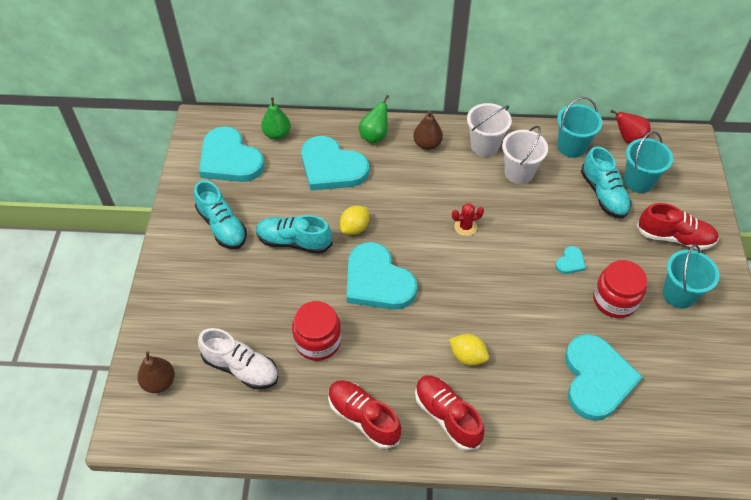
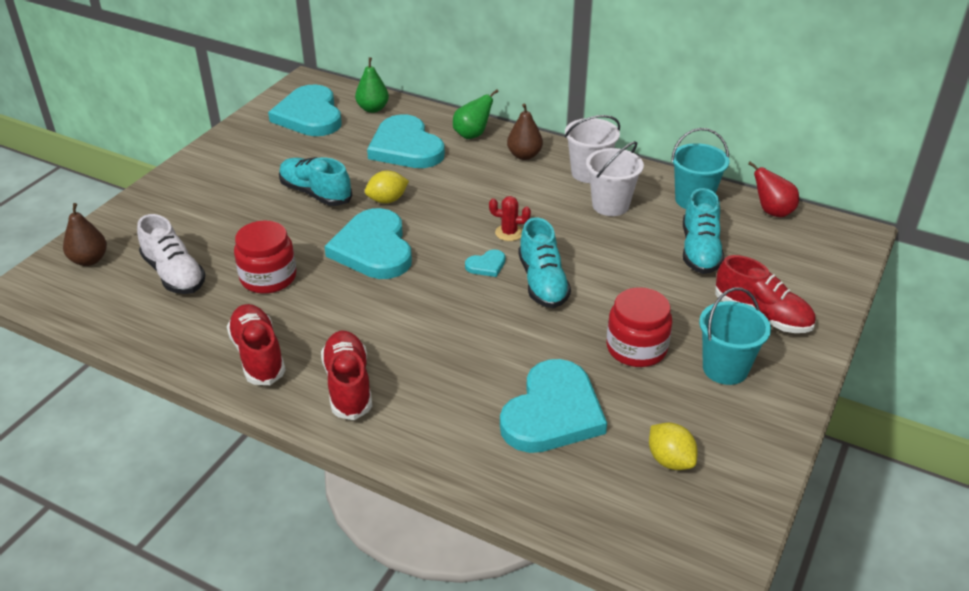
camera: 25 degrees right, 15 degrees down
turquoise shoe [194,180,247,249] -> turquoise shoe moved to [518,217,571,308]
yellow lemon [449,334,489,366] -> yellow lemon moved to [649,423,697,470]
turquoise heart [555,246,586,274] -> turquoise heart moved to [465,249,505,277]
turquoise bucket [624,131,673,193] -> none

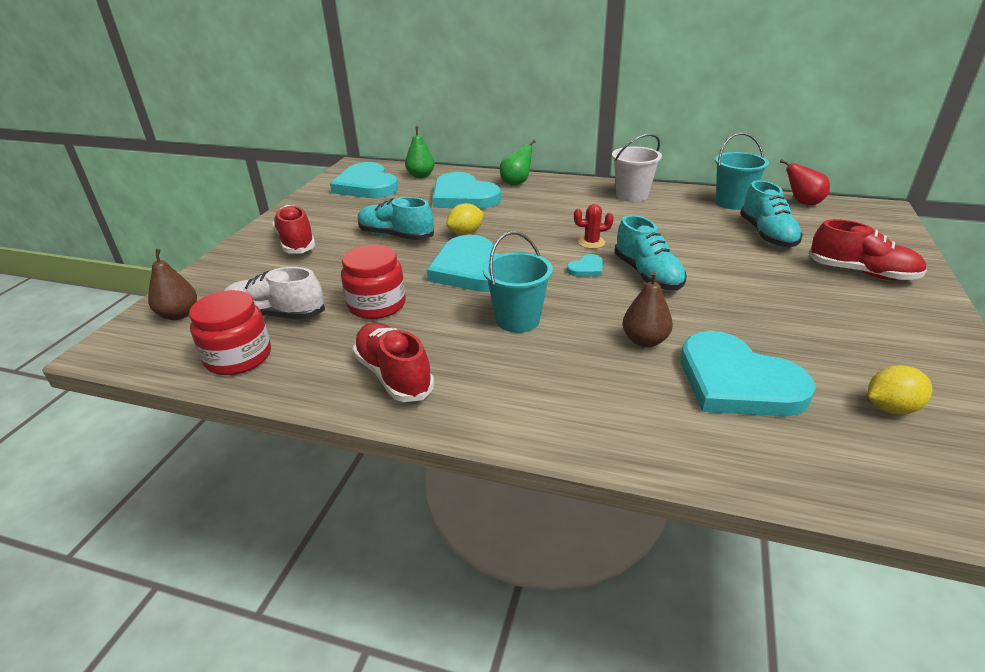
camera: 10 degrees left, 5 degrees down
white shoe [137,214,205,294] -> white shoe turned 150 degrees clockwise [224,267,325,319]
red shoe [321,331,372,420] -> red shoe moved to [272,205,315,254]
turquoise heart [500,359,607,453] -> turquoise heart turned 120 degrees clockwise [681,331,816,417]
brown pear [507,104,543,160] -> brown pear moved to [623,272,673,347]
white bucket [586,141,644,216] -> none
red jar [606,287,672,367] -> red jar moved to [189,290,271,375]
yellow lemon [649,423,697,470] -> yellow lemon turned 60 degrees counterclockwise [868,365,932,415]
turquoise bucket [699,287,771,385] -> turquoise bucket moved to [483,231,553,333]

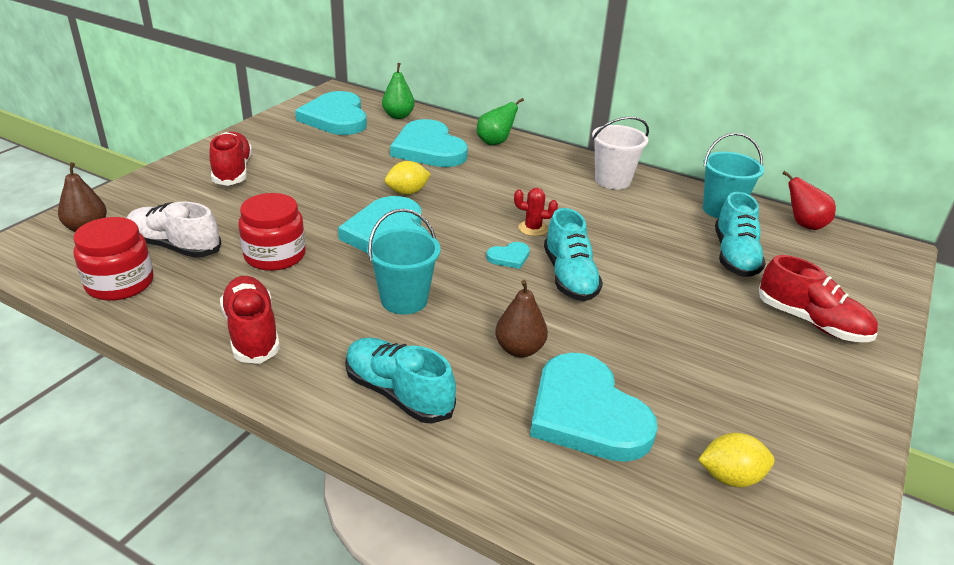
camera: 10 degrees right, 0 degrees up
turquoise shoe [358,197,434,240] -> turquoise shoe moved to [345,338,456,423]

